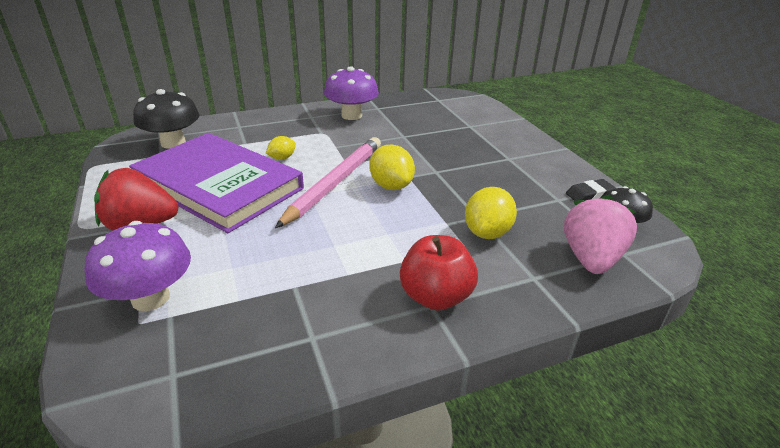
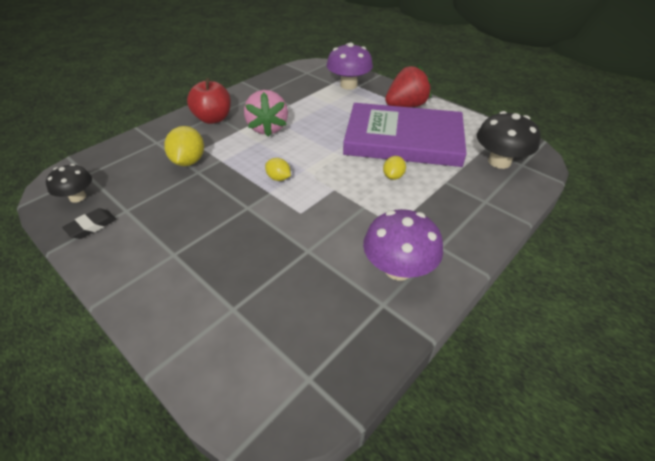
camera: 155 degrees right, 10 degrees up
pink pencil [275,137,381,228] -> none
yellow lemon [369,145,415,190] -> yellow lemon [265,158,291,181], size x0.58
pink strawberry [564,195,637,274] -> pink strawberry moved to [244,90,288,137]

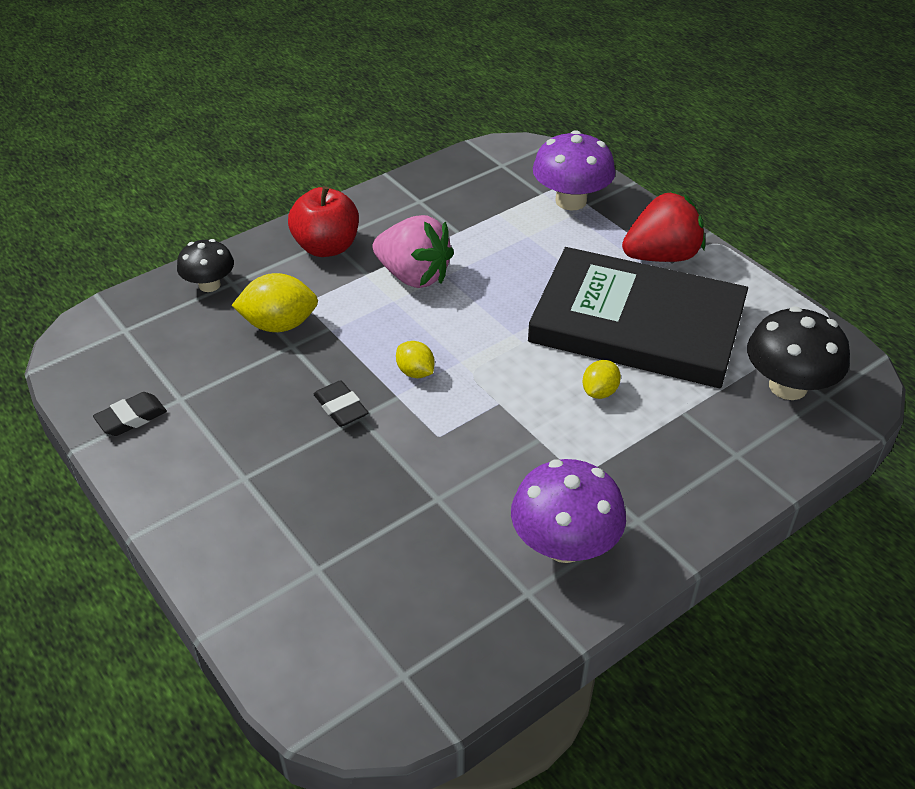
camera: 10 degrees right, 0 degrees up
black mushroom [46,164,92,203] -> black mushroom moved to [177,239,234,292]
yellow lemon [164,126,204,166] -> yellow lemon turned 75 degrees clockwise [232,273,318,332]
pink strawberry [244,90,288,137] -> pink strawberry turned 60 degrees counterclockwise [372,215,454,288]
purple book [343,103,467,167] -> black book [528,247,748,388]
none -> black eraser [314,380,369,427]

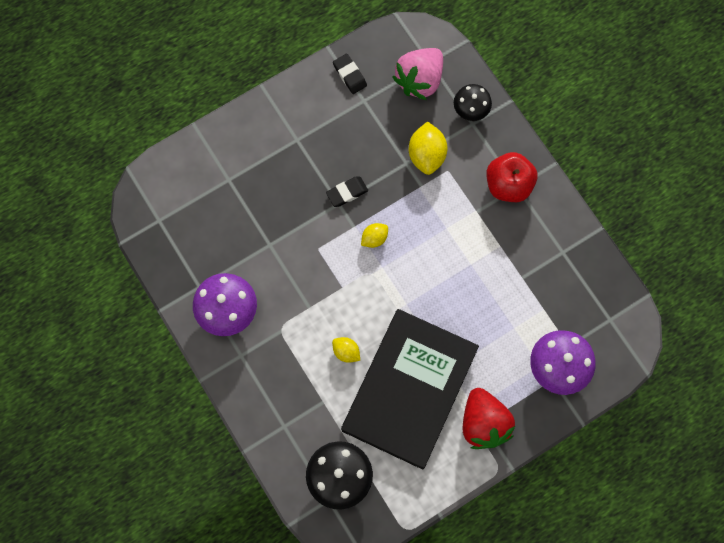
camera: 95 degrees right, 30 degrees up
pink strawberry [372,215,454,288] -> pink strawberry moved to [393,48,443,100]

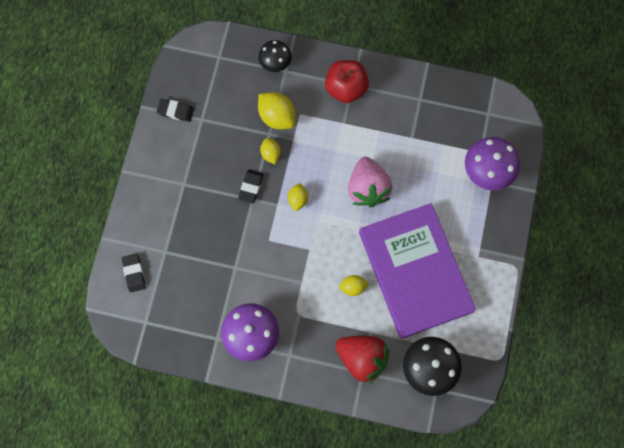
camera: 45 degrees left, 0 degrees up
black book [341,309,479,470] -> purple book [359,203,476,339]
pink strawberry [393,48,443,100] -> pink strawberry moved to [348,157,393,208]
red strawberry [463,388,515,449] -> red strawberry moved to [335,336,390,384]
none -> black eraser [122,253,146,292]
none -> yellow lemon [260,138,281,164]

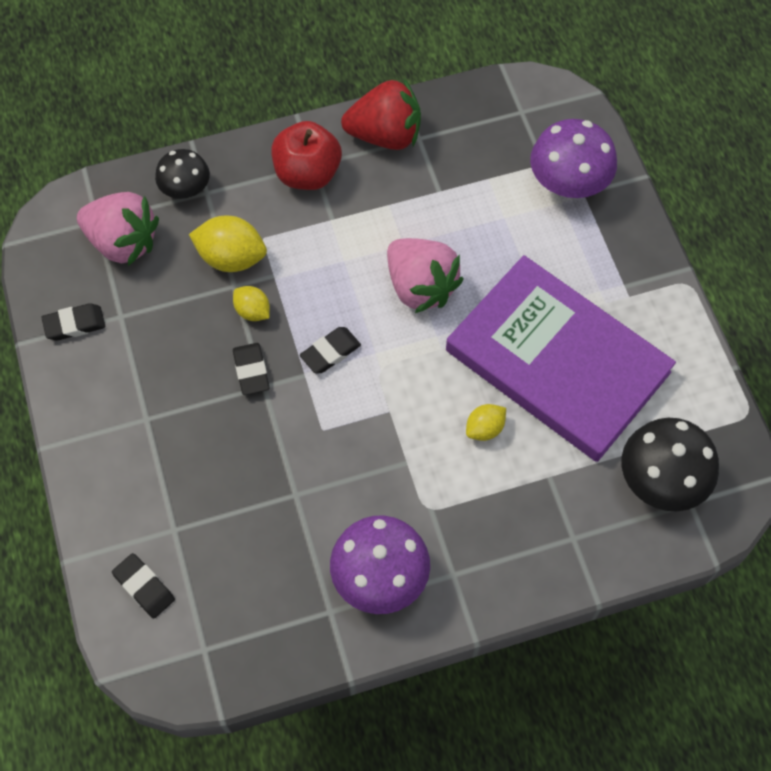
camera: 30 degrees left, 10 degrees down
yellow lemon [288,183,308,211] -> black eraser [300,327,361,373]
red strawberry [335,336,390,384] -> red strawberry moved to [341,79,421,150]
none -> pink strawberry [77,192,159,266]

